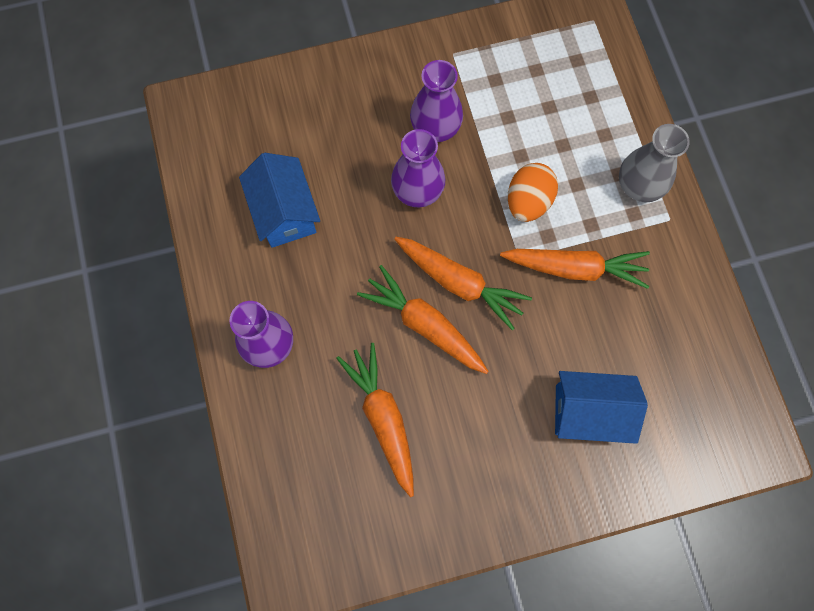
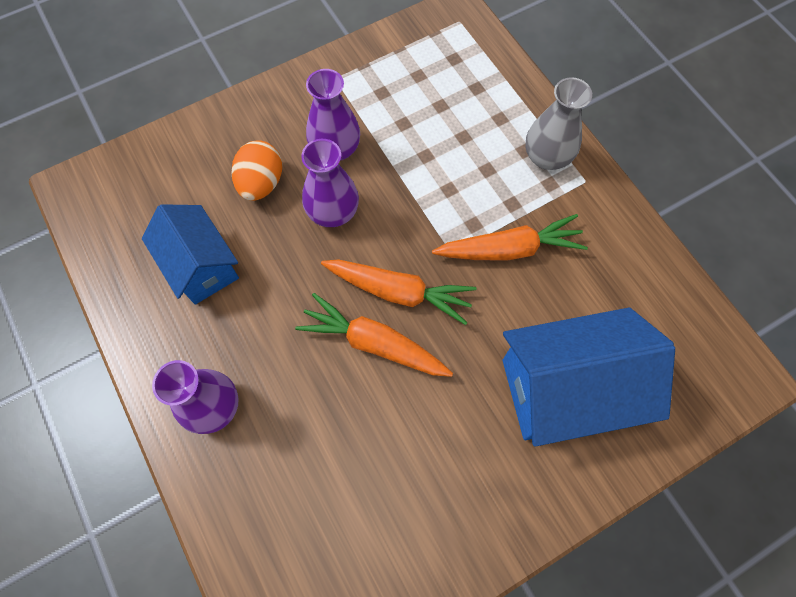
camera: 15 degrees left, 5 degrees down
orange carrot [336,343,414,497] -> none
orange egg [508,163,558,222] -> orange egg moved to [231,140,282,201]
blue house [555,371,648,444] -> blue house [503,308,675,447], size x1.55

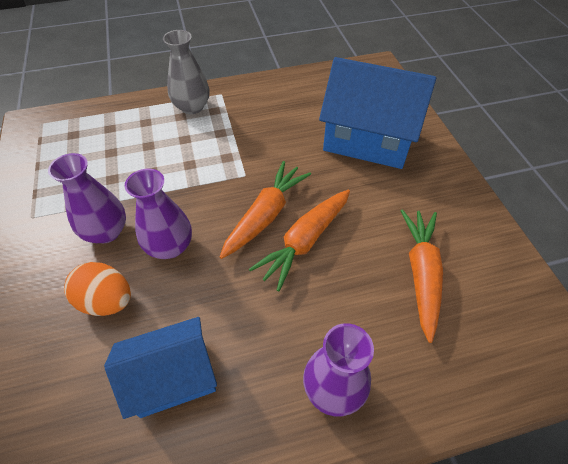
camera: 75 degrees left, 15 degrees down
orange carrot [432,214,588,261] -> orange carrot moved to [400,209,443,343]
blue house [503,308,675,447] -> blue house turned 75 degrees counterclockwise [319,57,436,169]

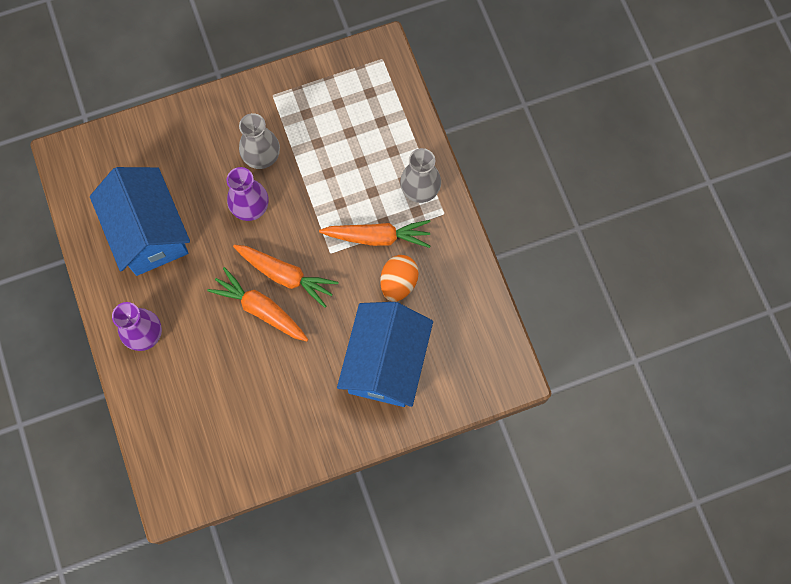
camera: 85 degrees right, 20 degrees up
purple vase [48,153,126,243] -> grey vase [239,113,280,169]
orange egg [64,262,131,316] -> orange egg moved to [380,255,419,302]
blue house [104,317,217,419] -> blue house [90,167,190,276], size x1.55
orange carrot [400,209,443,343] -> orange carrot moved to [319,220,431,248]

